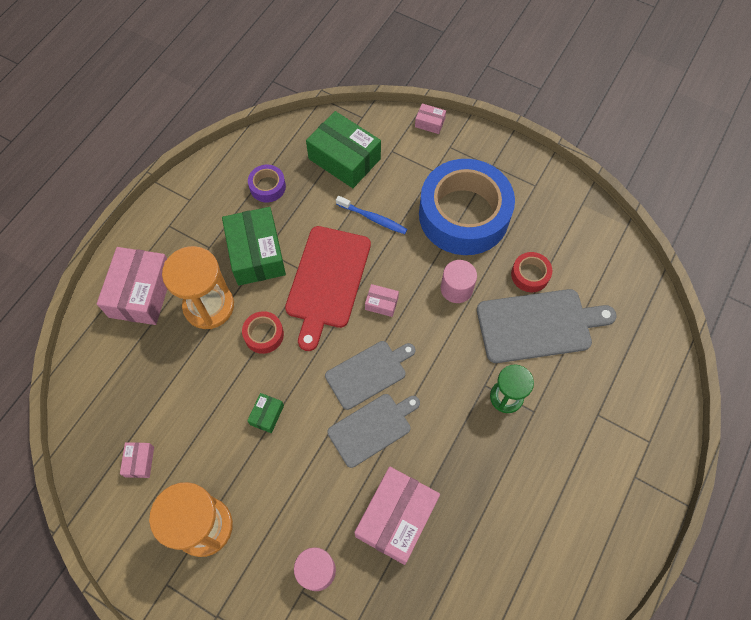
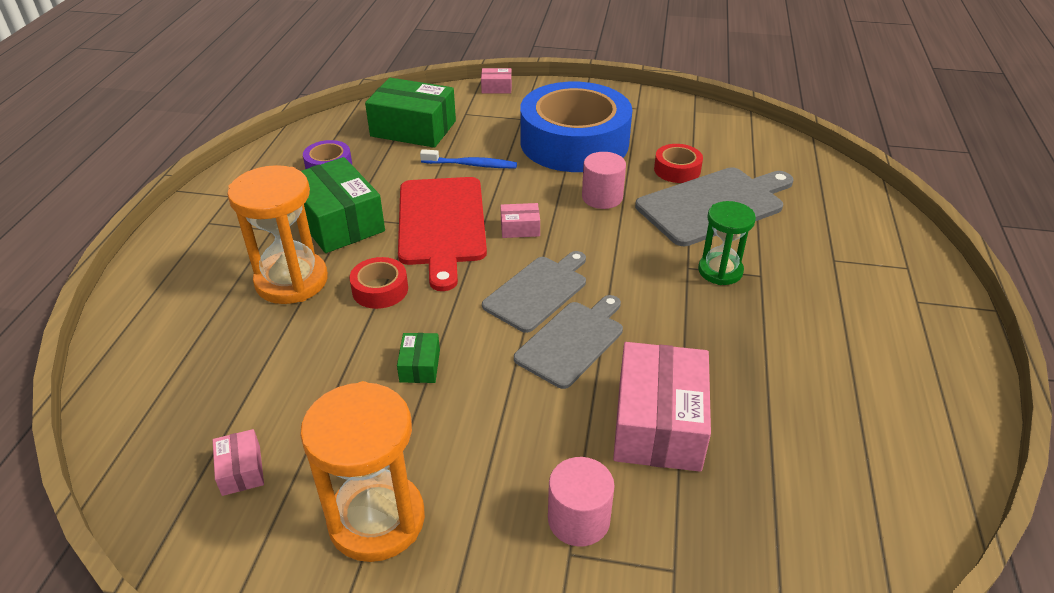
camera: 20 degrees left, 25 degrees down
pink box [97,247,167,325] -> none

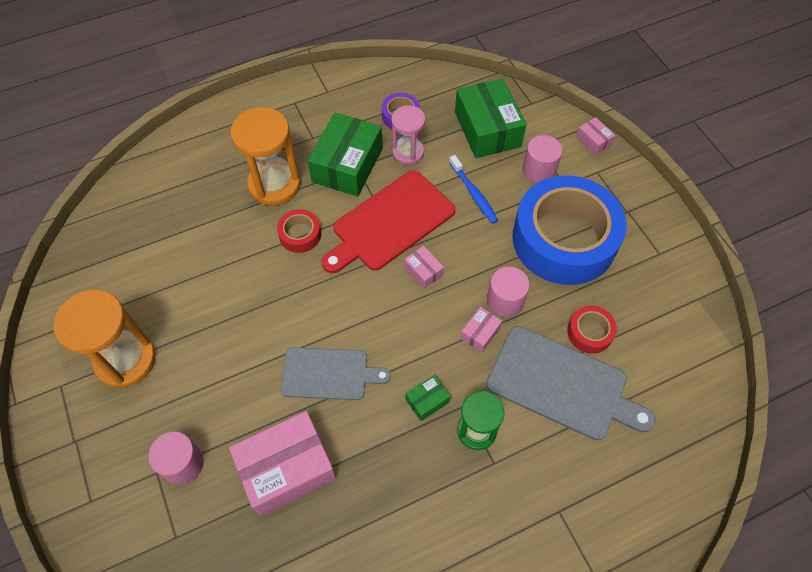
camera: 55 degrees right, 20 degrees up
pink box [213,429,264,496] -> pink box moved to [461,307,502,352]
green box [397,333,440,383] -> green box moved to [406,375,450,421]
grey cutting board [482,251,586,333] -> none
none -> pink hourglass [391,105,425,165]
none -> pink cylinder [523,135,562,183]

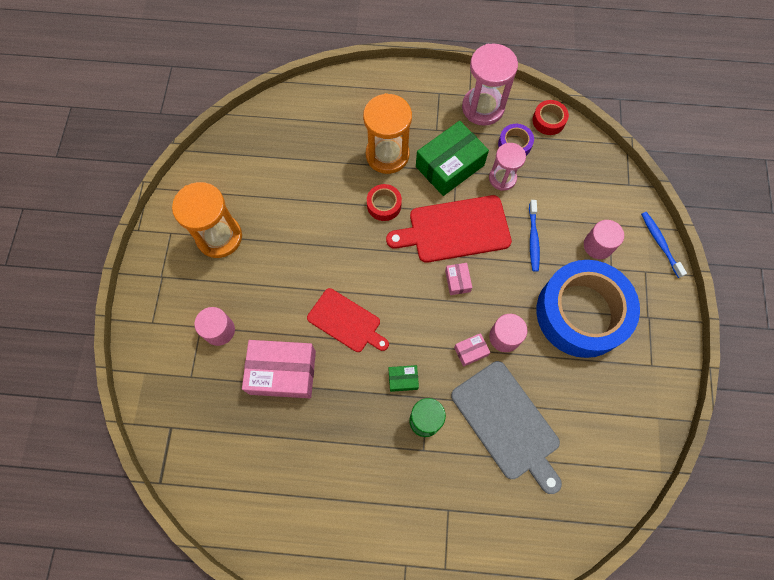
camera: 30 degrees right, 10 degrees up
grey cutting board [280,347,391,400] -> red cutting board [307,288,389,352]
green box [455,78,526,158] -> none
red tape [567,306,617,354] -> red tape moved to [533,100,569,135]
pink box [576,117,615,155] -> blue toothbrush [641,212,687,278]
none -> pink hourglass [462,44,518,126]

